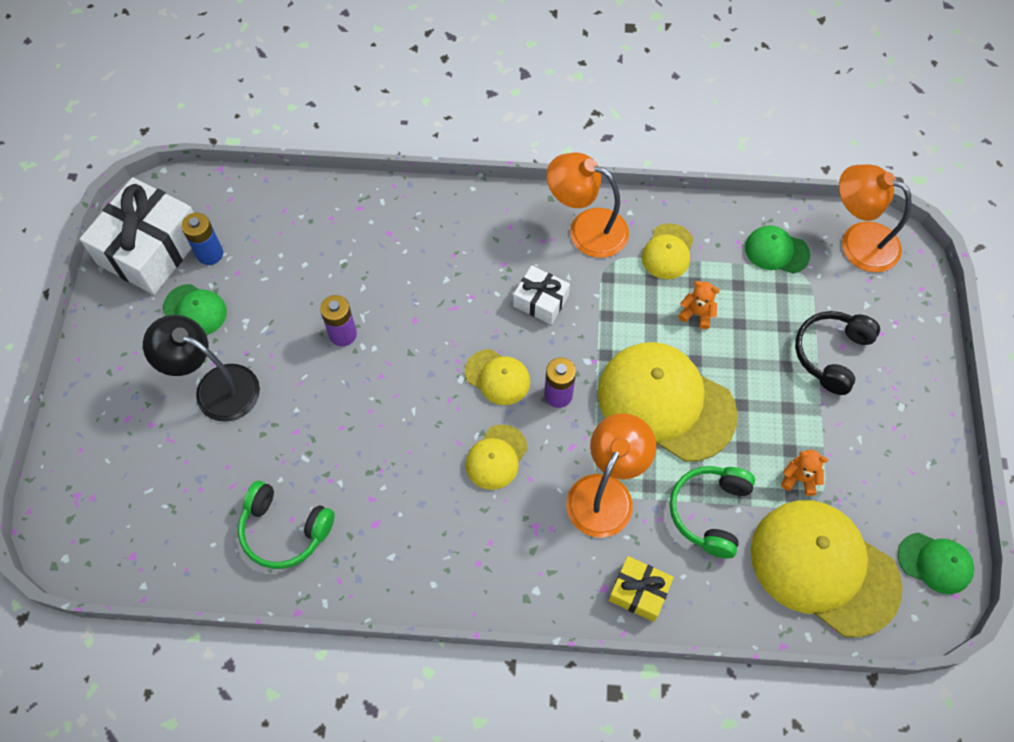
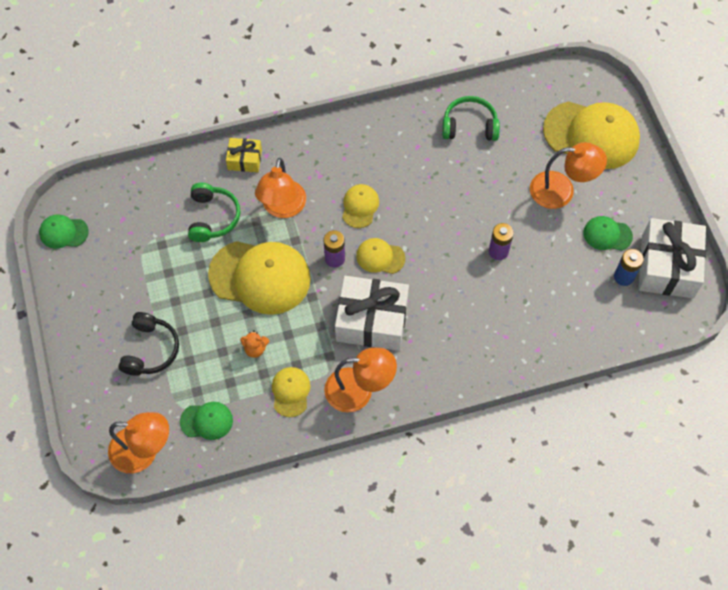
camera: 160 degrees right, 0 degrees up
black lamp [143,315,260,422] -> orange lamp [530,142,607,209]
white gift [513,265,570,325] -> white gift [335,276,409,351], size x1.94
yellow cap [751,500,903,638] -> yellow cap moved to [543,102,640,169]
orange teddy bear [781,450,828,496] -> none

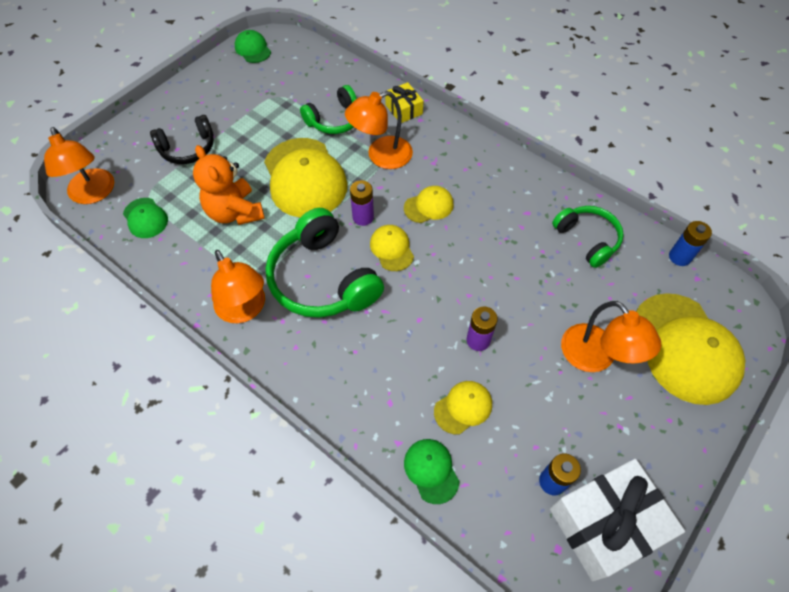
camera: 55 degrees right, 5 degrees down
orange teddy bear [240,330,269,358] -> orange teddy bear [193,145,265,225], size x2.13
yellow cap [272,367,311,417] -> yellow cap moved to [434,381,492,435]
white gift [335,276,409,351] -> green headphones [265,208,384,318]
green cap [583,216,633,251] -> green cap moved to [404,439,460,504]
none -> blue battery [669,221,712,266]

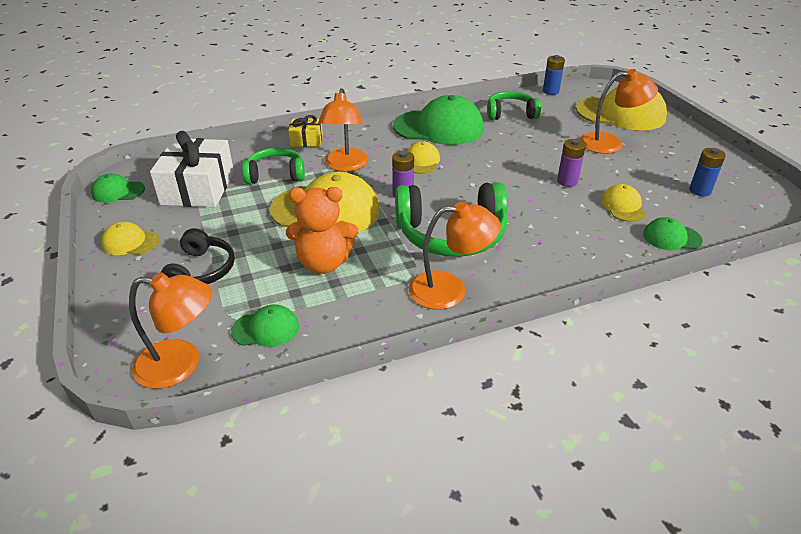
camera: 60 degrees left, 20 degrees down
green headphones [300,85,357,134] -> green headphones turned 90 degrees counterclockwise [242,147,305,184]
yellow cap [370,225,414,271] -> yellow cap moved to [101,222,160,255]
white gift [550,459,685,581] -> white gift moved to [150,131,234,207]
none -> green cap [393,95,484,145]

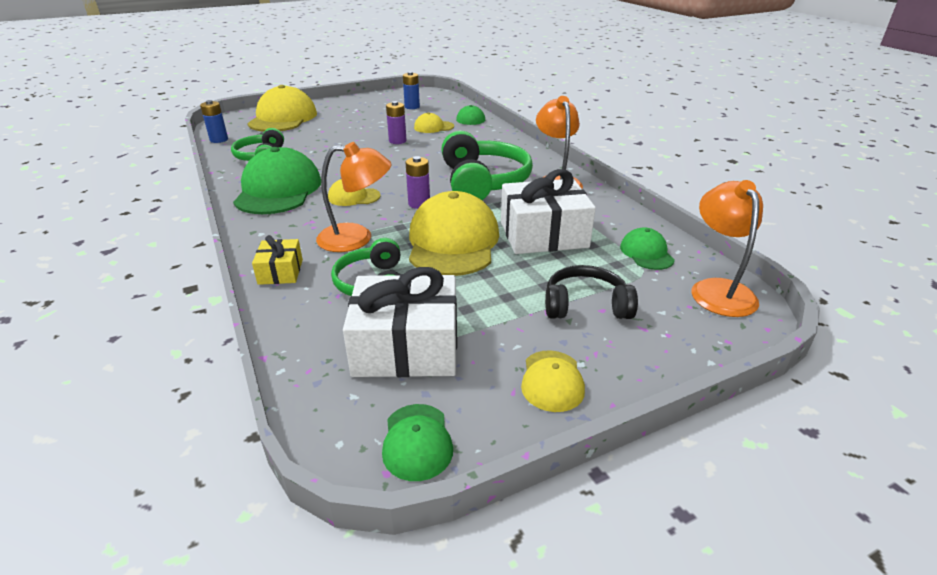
camera: 95 degrees left, 5 degrees down
orange teddy bear [286,187,358,274] -> white gift [501,169,596,254]
orange lamp [580,69,658,154] -> none

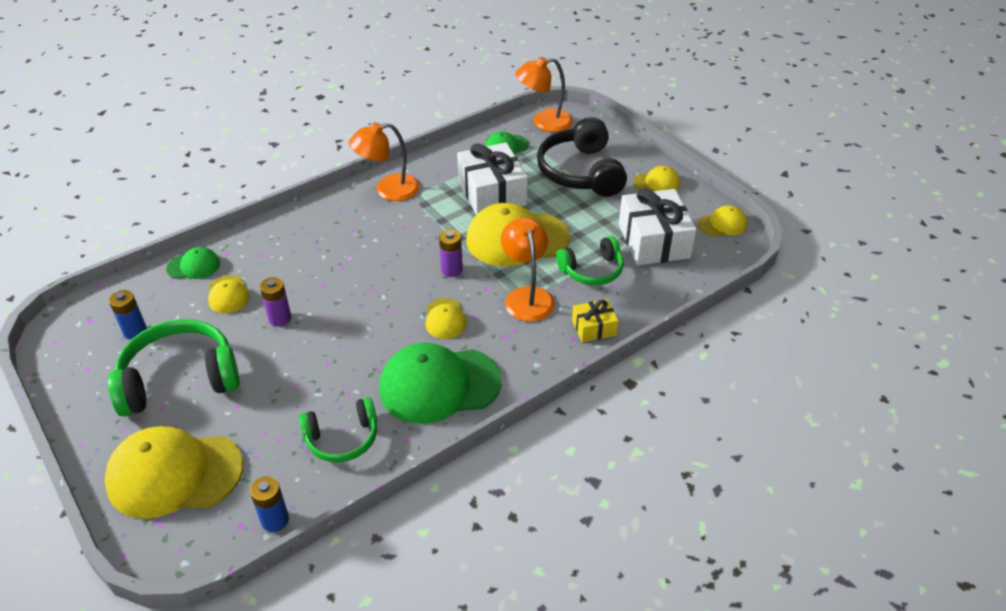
camera: 100 degrees left, 10 degrees up
green cap [382,404,453,481] -> yellow cap [698,205,747,237]
green headphones [441,131,533,200] -> green headphones moved to [108,319,240,417]
black headphones [545,265,638,319] -> black headphones [537,117,627,197], size x1.65

